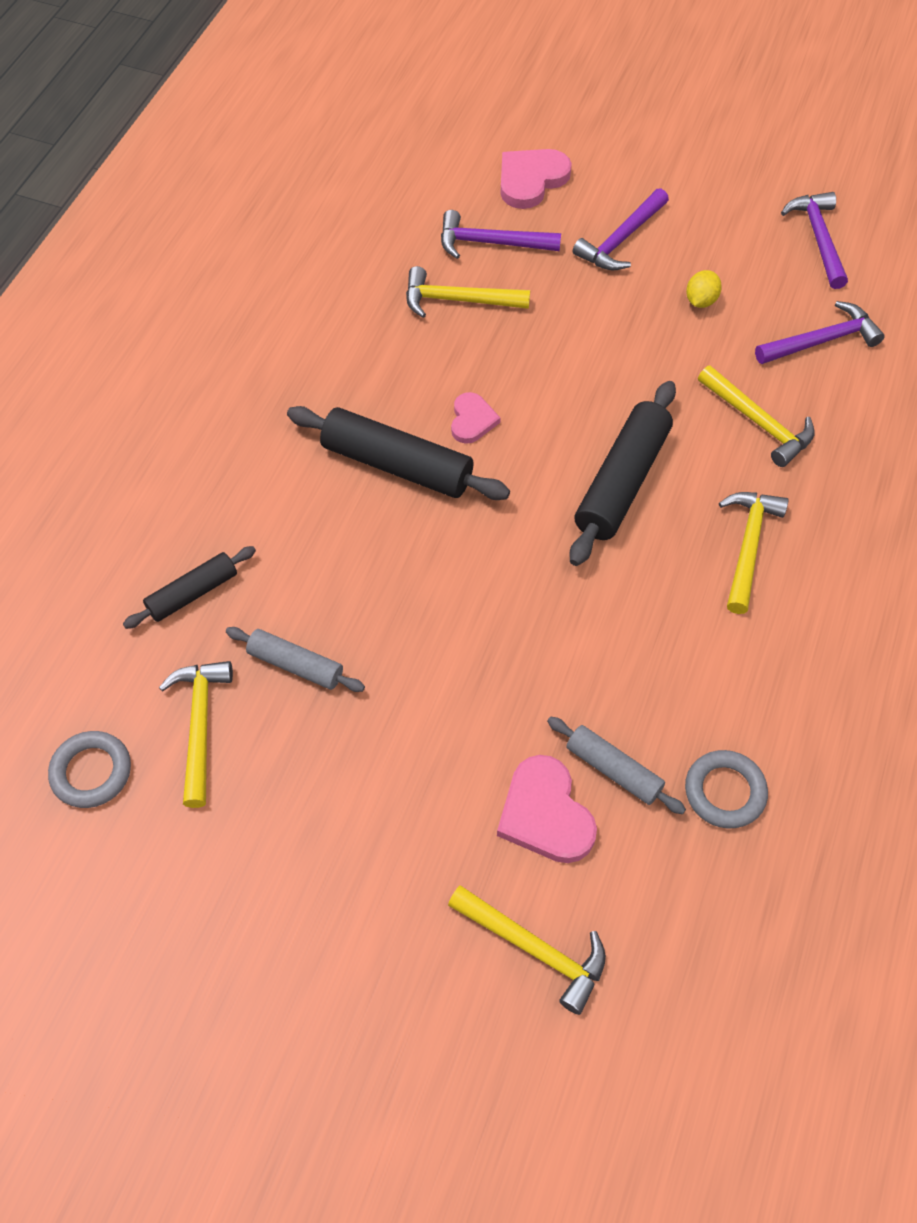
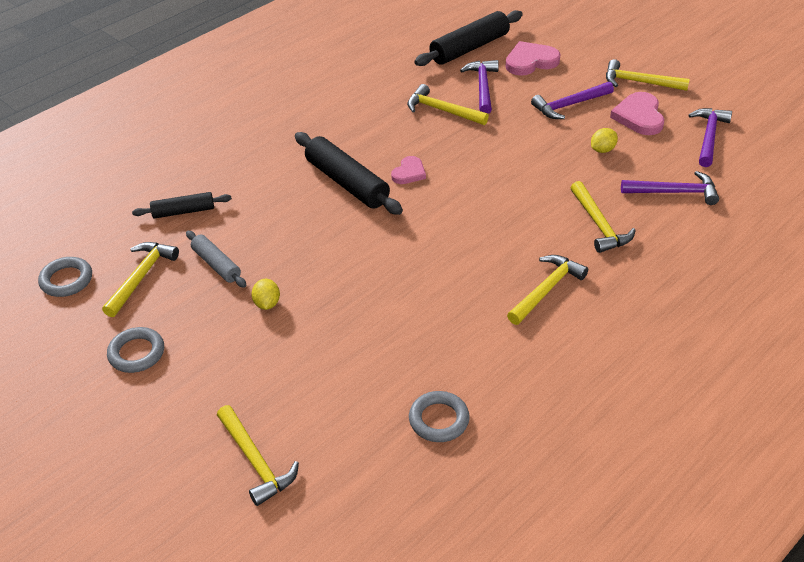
camera: 25 degrees right, 15 degrees down
purple hammer [441,210,561,259] -> purple hammer turned 60 degrees clockwise [460,60,499,114]
pink heart [497,755,597,863] -> pink heart moved to [610,92,664,135]
grey rolling pin [547,717,686,814] -> none
black rolling pin [569,381,676,566] -> black rolling pin moved to [414,10,523,66]
none -> grey ring [107,327,164,373]
none -> yellow lemon [251,279,280,310]
none -> yellow hammer [606,59,690,91]

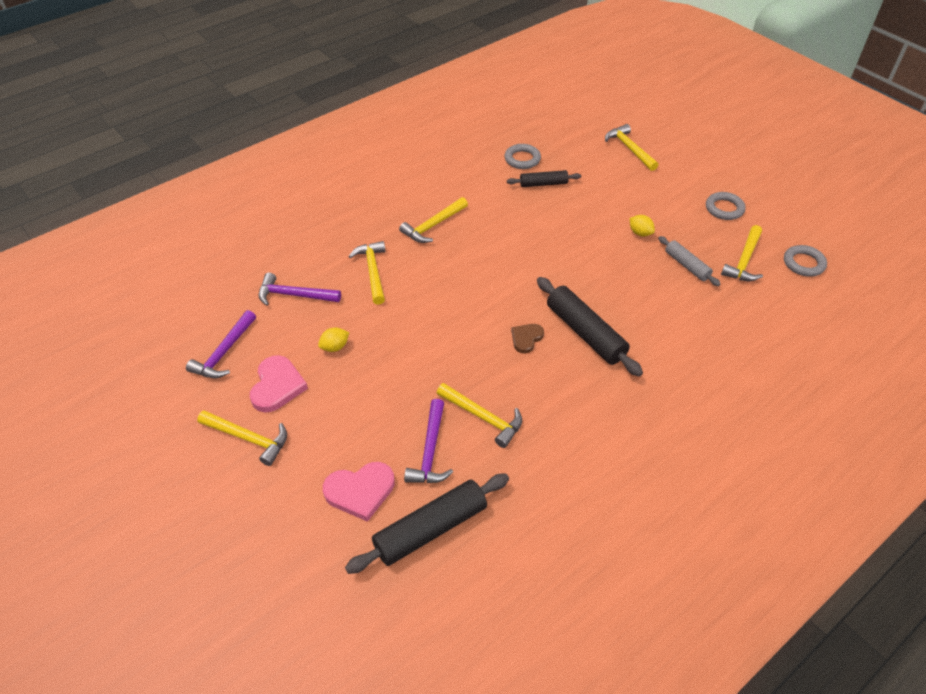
camera: 175 degrees left, 5 degrees up
black rolling pin [132,192,232,219] -> black rolling pin moved to [507,170,581,187]
yellow lemon [251,279,280,310] -> yellow lemon turned 45 degrees counterclockwise [629,215,655,237]
pink heart [391,156,426,184] -> brown heart [511,324,544,353]
purple hammer [531,82,614,119] -> none

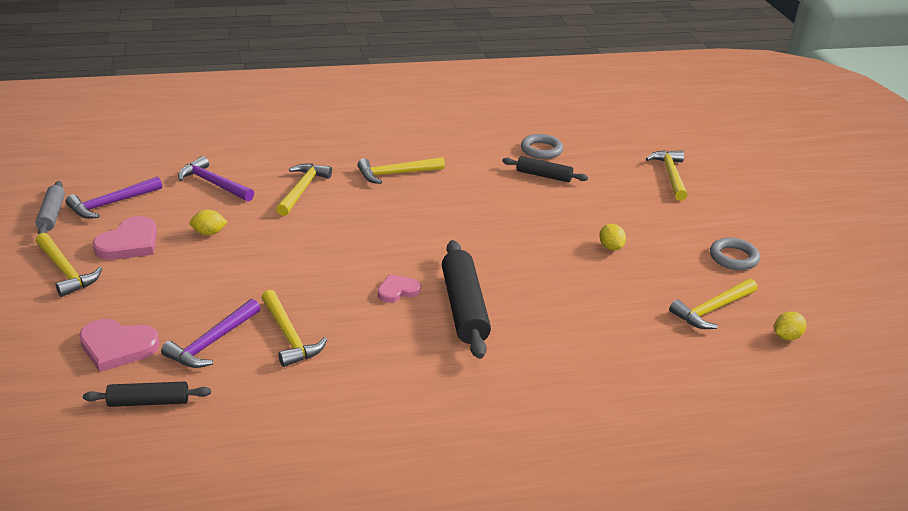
camera: 25 degrees right, 15 degrees down
black rolling pin [345,474,509,574] -> black rolling pin [83,381,211,407], size x0.58
brown heart [511,324,544,353] -> pink heart [378,274,421,303]
grey rolling pin [658,236,721,286] -> grey rolling pin moved to [36,181,65,234]
grey ring [784,245,827,277] -> yellow lemon [774,311,806,340]

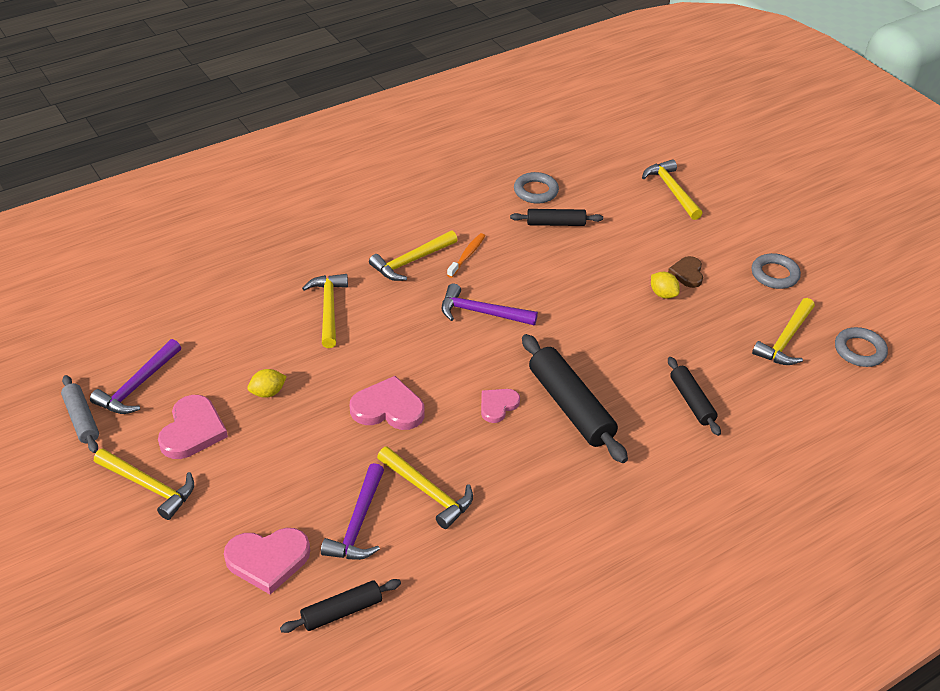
camera: 20 degrees left, 10 degrees up
purple hammer [178,156,254,202] -> purple hammer moved to [442,284,538,326]
yellow lemon [774,311,806,340] -> grey ring [835,327,888,367]
none -> pink heart [350,376,425,430]
none -> orange toothbrush [447,233,485,278]
none -> brown heart [668,256,703,288]
none -> black rolling pin [668,357,721,436]

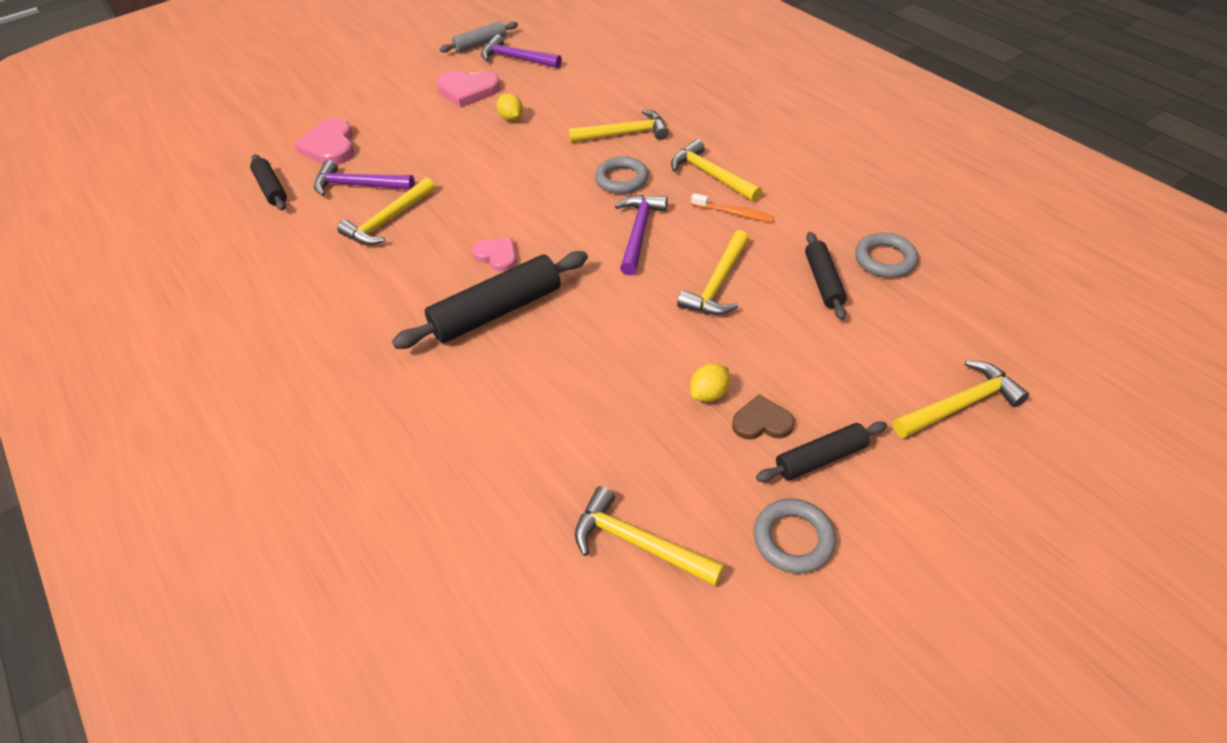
camera: 90 degrees right, 5 degrees up
yellow hammer [94,448,194,520] -> yellow hammer moved to [677,230,749,315]
pink heart [350,376,425,430] -> none
black rolling pin [668,357,721,436] -> black rolling pin moved to [756,421,887,482]
grey ring [835,327,888,367] -> grey ring moved to [595,156,649,194]

